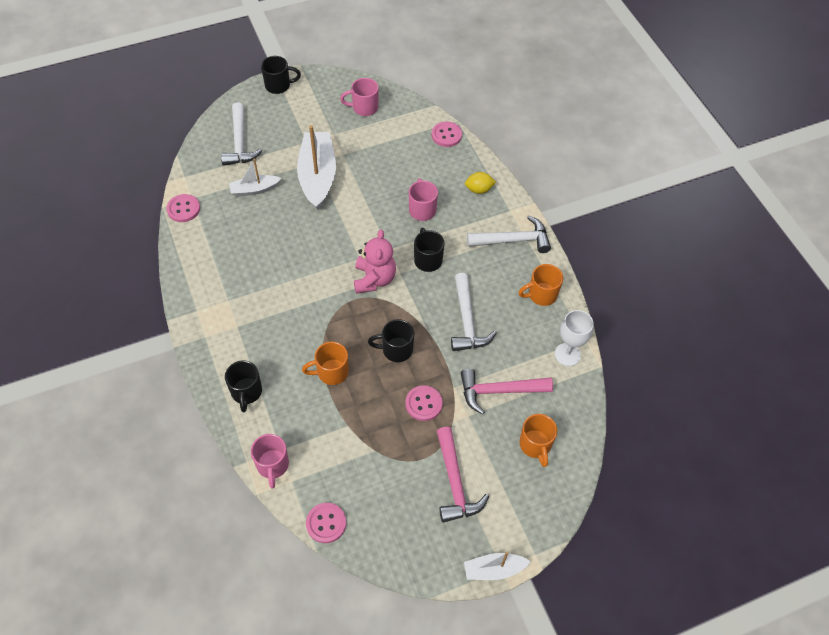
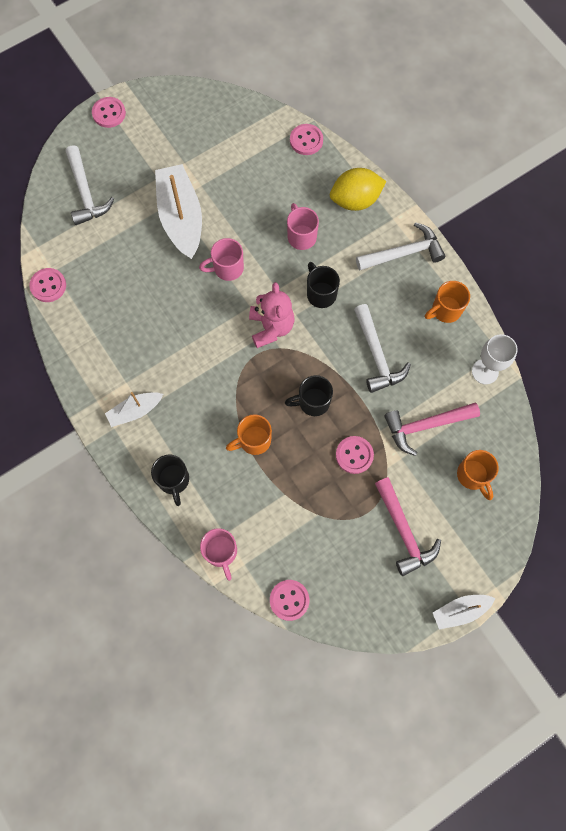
camera: 10 degrees left, 15 degrees up
white boat [229,159,282,197] -> white boat moved to [105,392,163,427]
black mug [261,56,301,94] -> pink button [92,97,126,128]
pink mug [340,78,379,116] -> pink mug moved to [199,238,244,281]
yellow lemon [465,172,496,194] -> yellow lemon [330,168,387,211], size x1.73

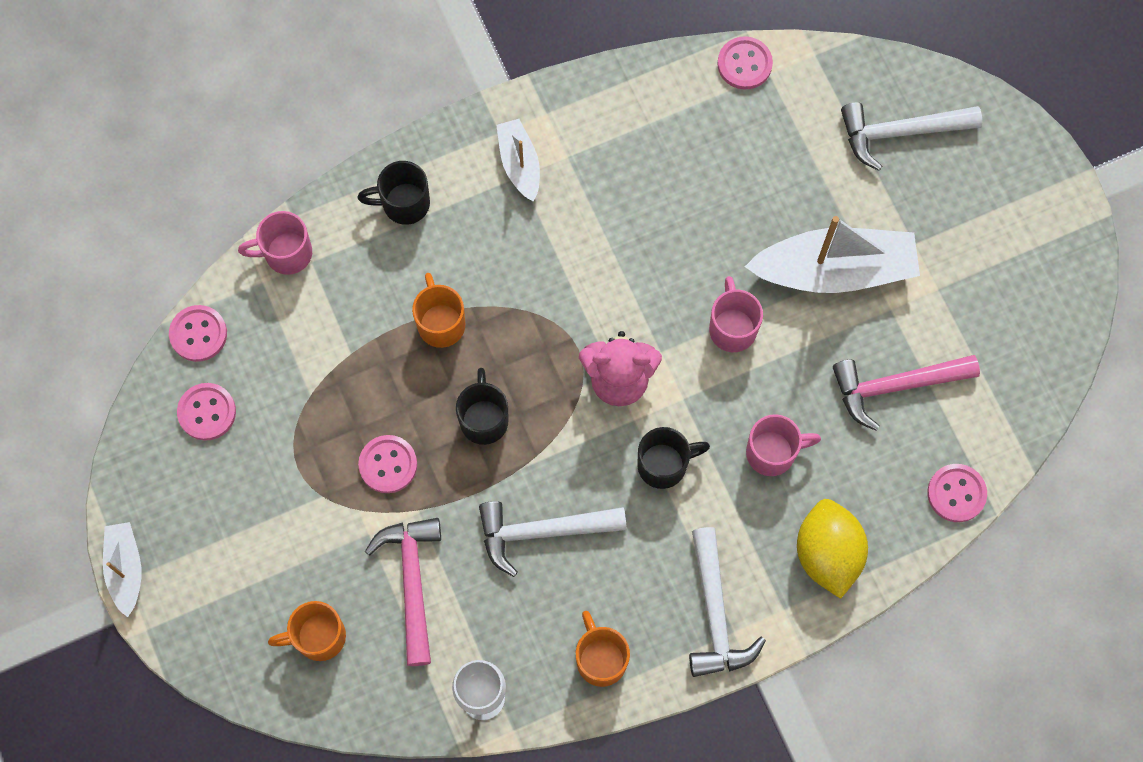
camera: 100 degrees right, 0 degrees up
pink button [92,97,126,128] -> pink button moved to [177,383,236,441]
pink hammer [375,477,441,576] -> pink hammer moved to [833,355,980,431]

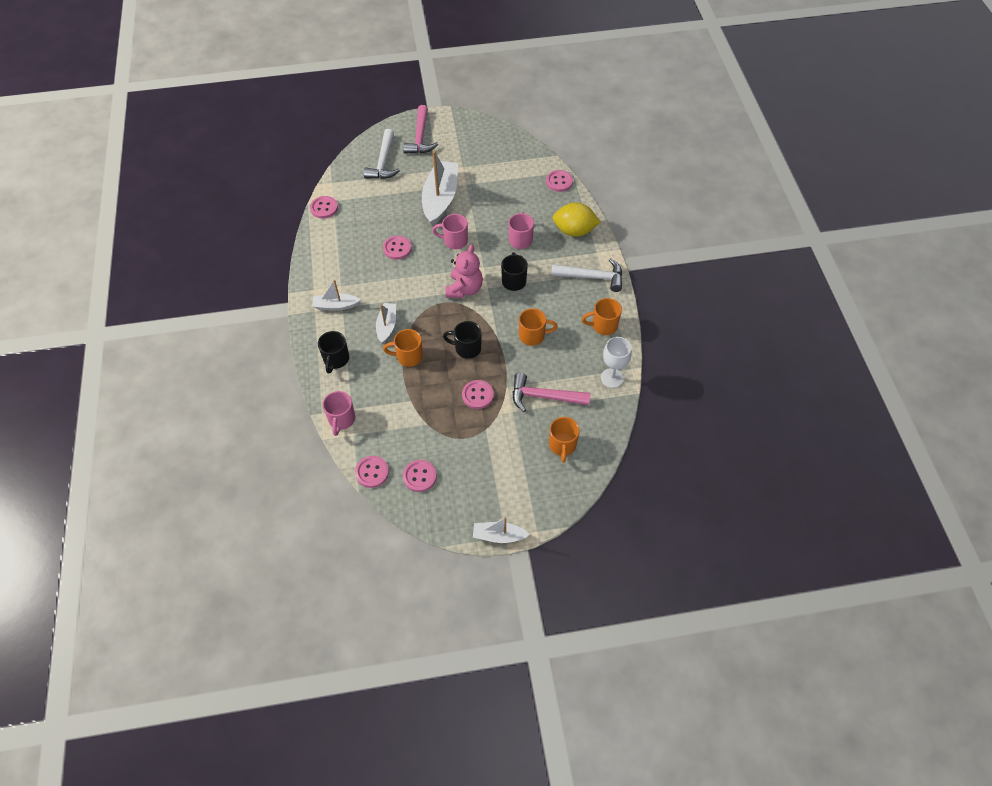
camera: 75 degrees left, 15 degrees down
white hammer [479,501,627,577] -> orange mug [519,308,558,346]
pink hammer [833,355,980,431] -> pink hammer moved to [403,105,438,154]
none -> white boat [376,303,396,344]
none -> pink button [383,236,412,260]

